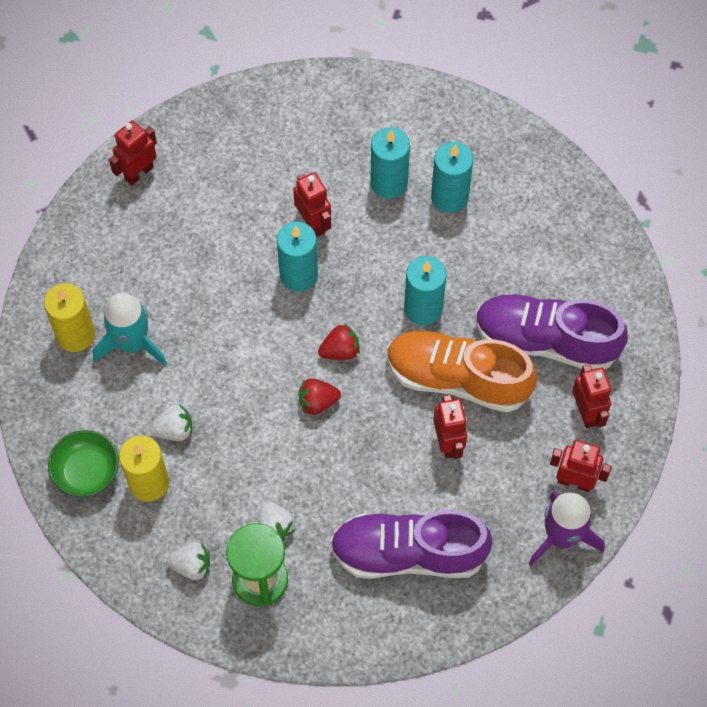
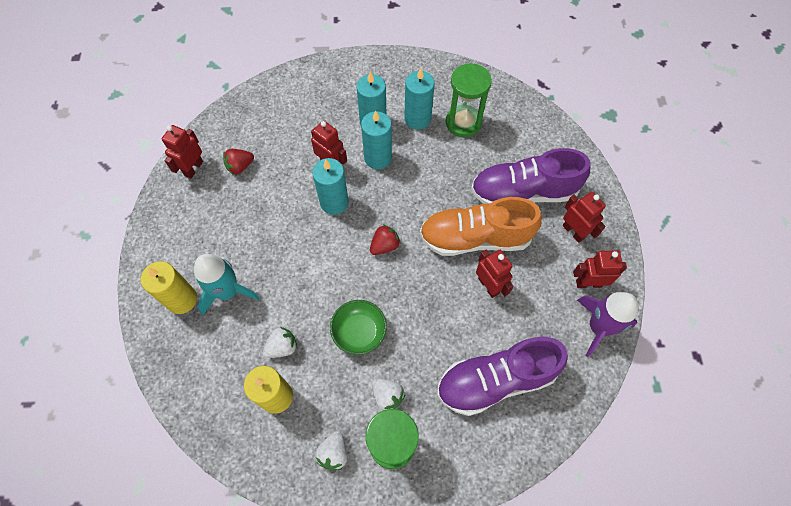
camera: 20 degrees left, 0 degrees up
green bowl [48,430,119,497] -> green bowl moved to [330,300,387,355]
white strawberry [166,542,210,580] -> white strawberry turned 120 degrees clockwise [315,431,347,470]
red strawberry [299,378,341,415] -> red strawberry moved to [223,149,254,175]
turquoise candle [404,256,447,325] -> turquoise candle moved to [361,110,392,169]
none -> green hourglass [446,63,492,137]

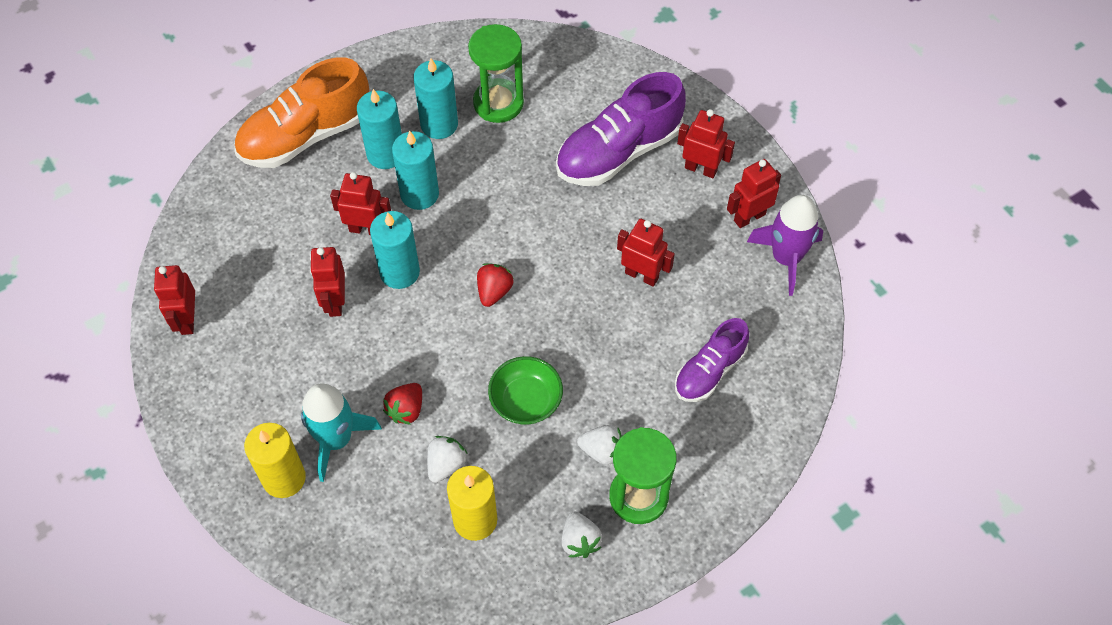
camera: 30 degrees left, 5 degrees down
red strawberry [223,149,254,175] -> red strawberry moved to [383,383,422,425]
orange shoe [420,197,542,256] -> orange shoe moved to [234,57,369,168]
purple shoe [437,337,568,416] -> purple shoe [675,318,749,402], size x0.60
none -> red robot [310,247,345,317]

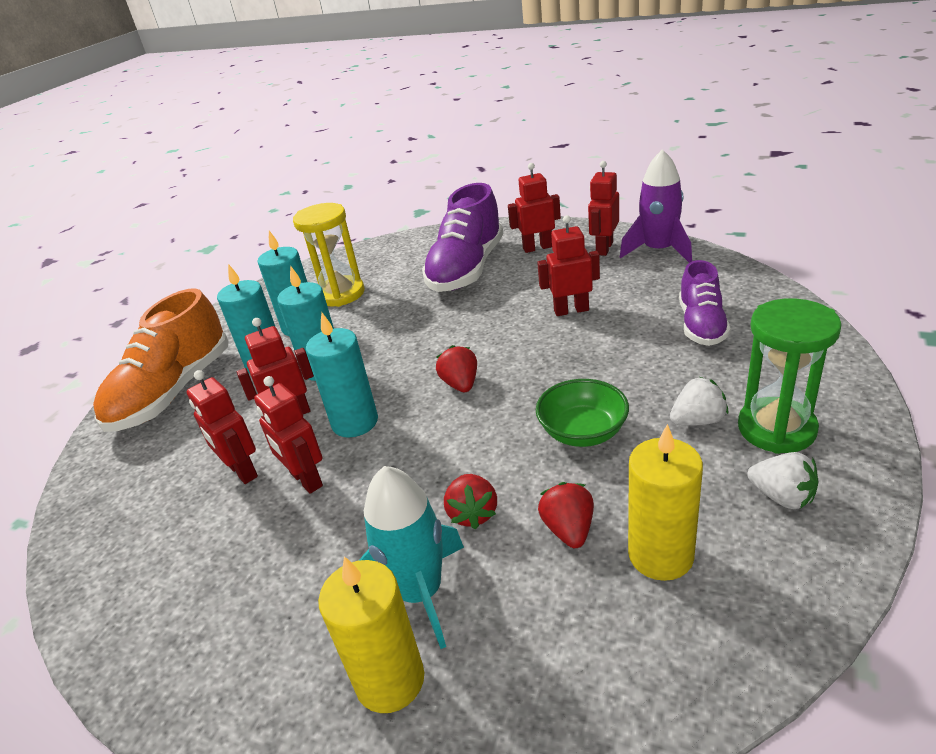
camera: 30 degrees left, 25 degrees down
red robot [154,265,195,335] -> red robot moved to [186,370,258,484]
white strawberry [427,436,468,483] -> red strawberry [538,482,594,548]
green hourglass [468,24,524,123] -> yellow hourglass [293,203,365,307]

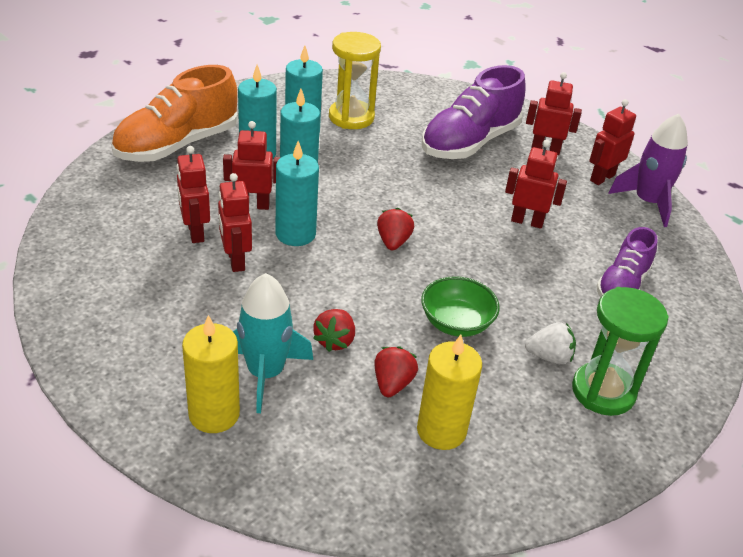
camera: 15 degrees right, 5 degrees up
white strawberry [747,452,819,509] -> none

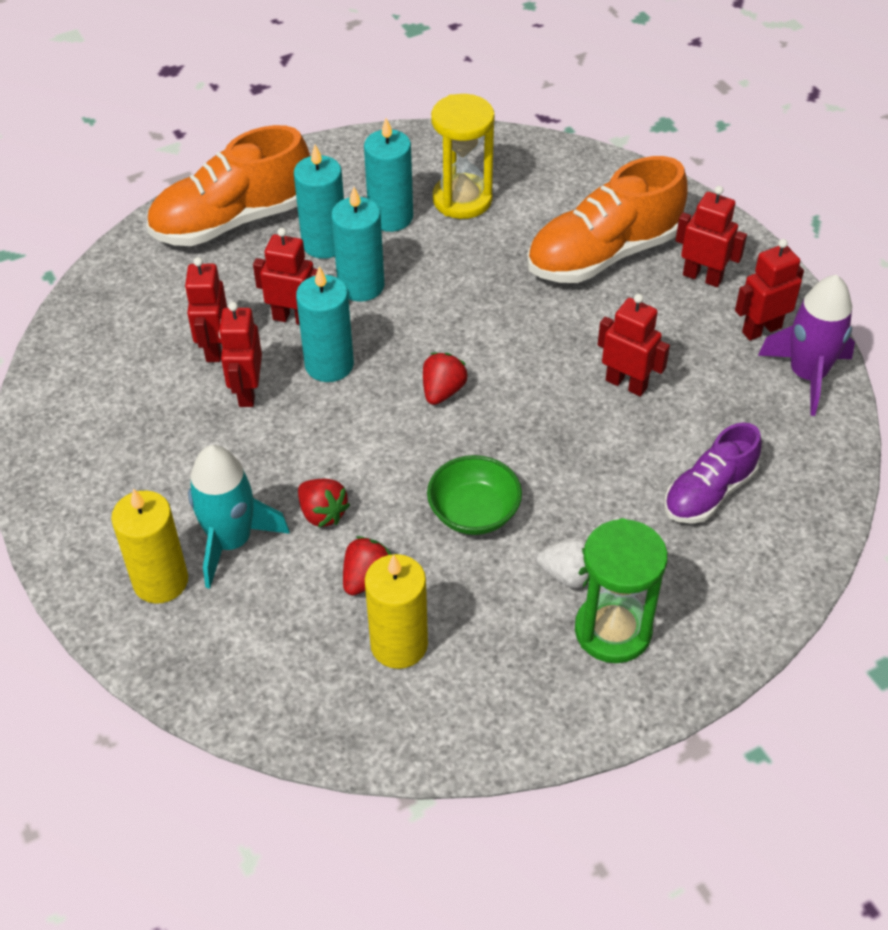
camera: 20 degrees right, 10 degrees up
red strawberry [313,309,355,352] -> red strawberry turned 75 degrees counterclockwise [298,479,350,527]
purple shoe [422,65,526,159] -> orange shoe [527,156,687,283]

